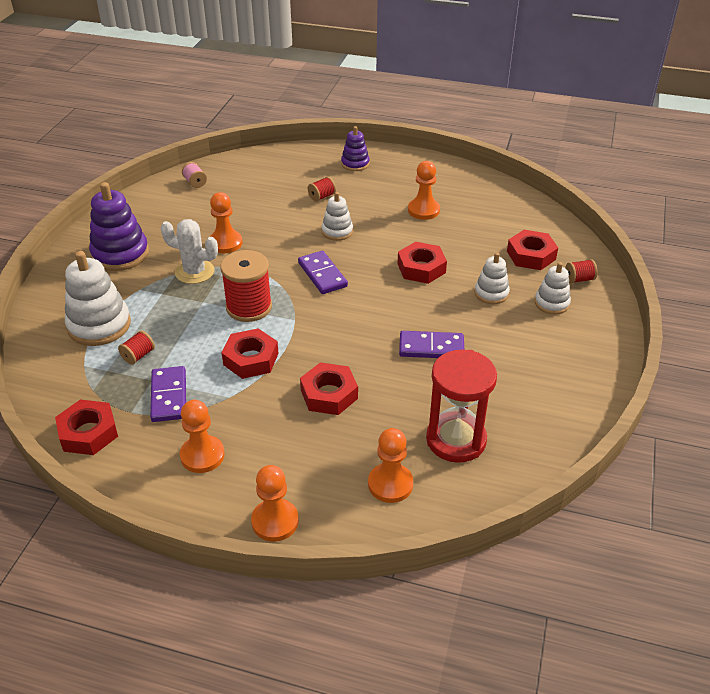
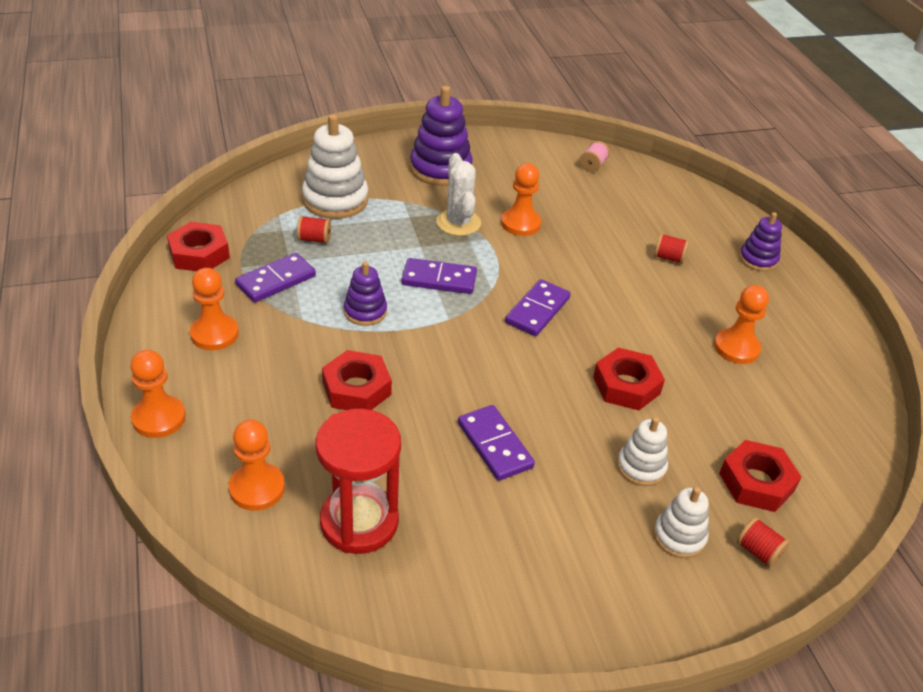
camera: 55 degrees right, 0 degrees up
red spool [220,250,272,322] -> purple domino [402,258,477,294]
red nut [222,328,279,379] -> purple stacking toy [344,261,387,326]
white stacking toy [322,192,353,241] -> none

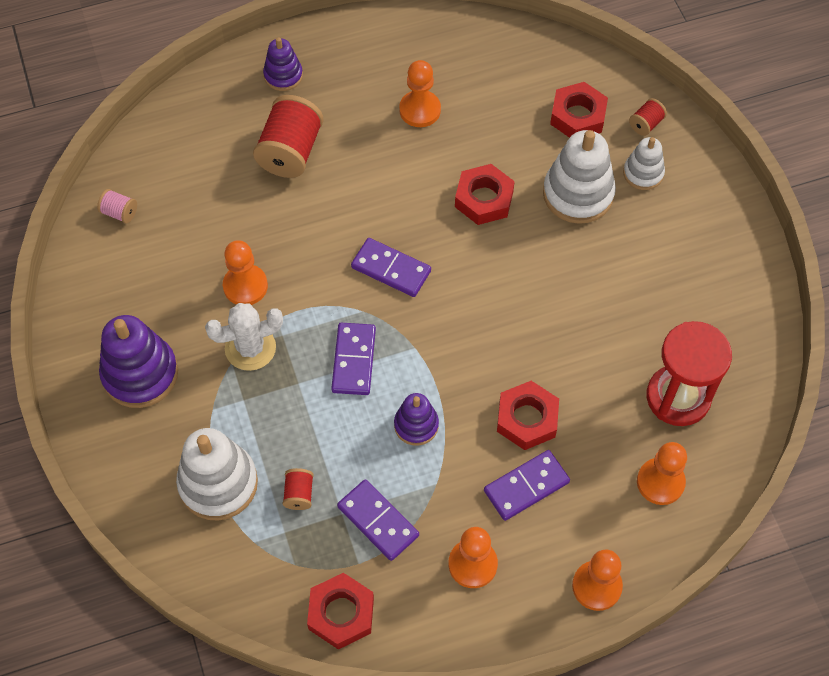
camera: 90 degrees left, 20 degrees up
purple domino [458,405,535,481] -> purple domino moved to [484,450,570,521]
white stacking toy [617,417,668,486] -> white stacking toy [543,130,616,224], size x1.74
red spool [654,233,689,264] -> red spool [253,95,324,178], size x2.11

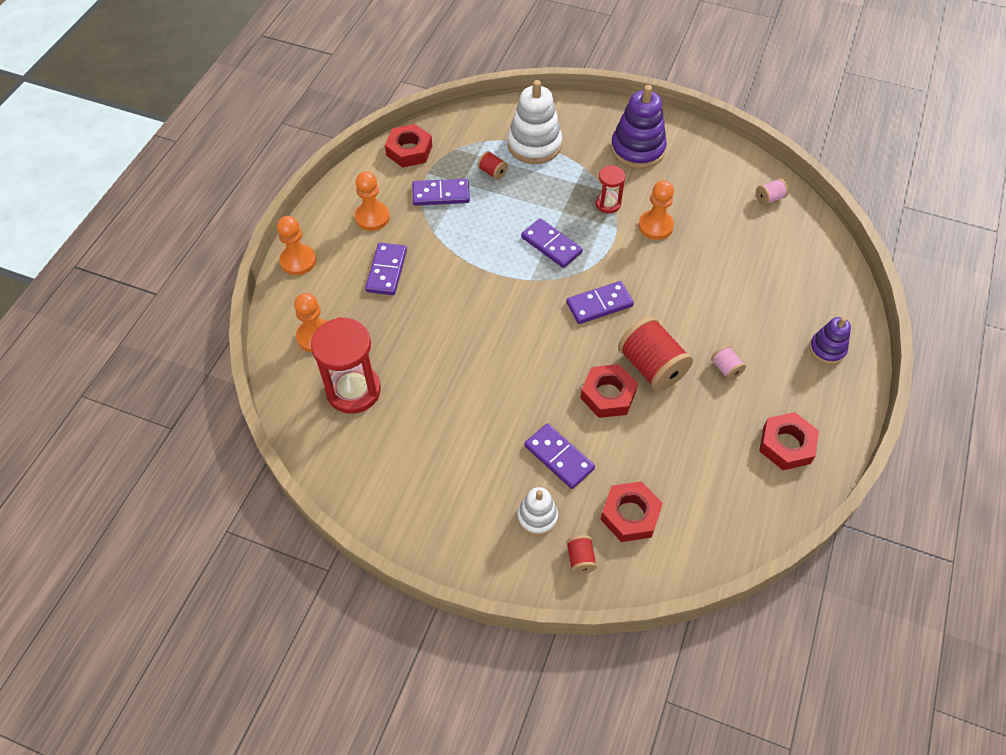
camera: 130 degrees right, 5 degrees down
white cactus [205,303,283,371] -> red hourglass [596,166,625,214]
red spool [253,95,324,178] -> red spool moved to [618,317,693,392]
purple stacking toy [394,393,439,446] -> none
orange pawn [399,60,441,127] -> none
red nut [497,381,559,450] -> red nut moved to [759,412,819,470]
white stacking toy [543,130,616,224] -> purple domino [524,423,595,489]
none -> pink spool [711,345,746,380]

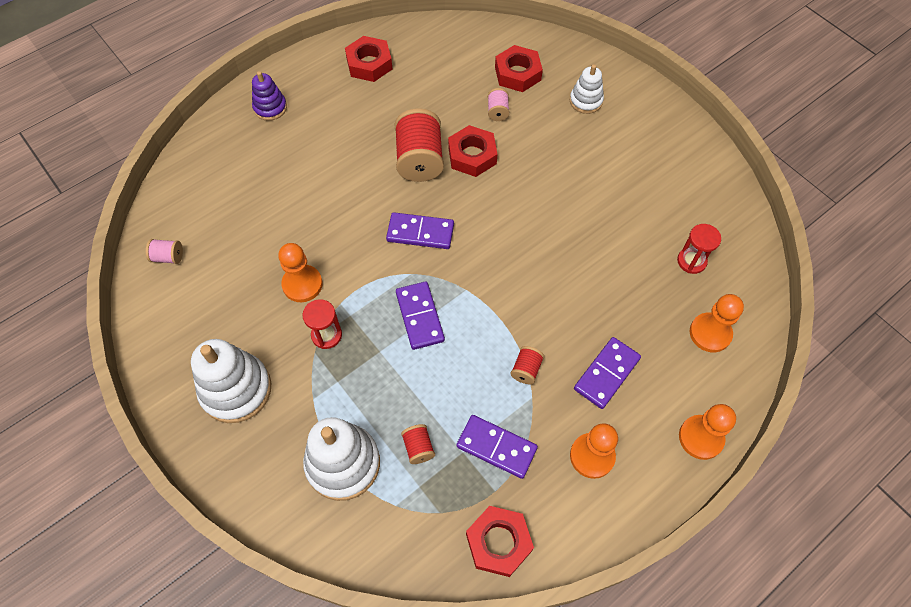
camera: 150 degrees left, 5 degrees up
red hourglass [311,317,381,414] -> red hourglass [677,224,721,274], size x0.53
purple domino [524,423,595,489] -> none
red spool [566,535,597,574] -> red spool moved to [510,346,544,384]
purple stacking toy [611,85,667,169] -> white stacking toy [191,339,271,423]
pink spool [711,345,746,380] -> pink spool moved to [488,88,509,121]

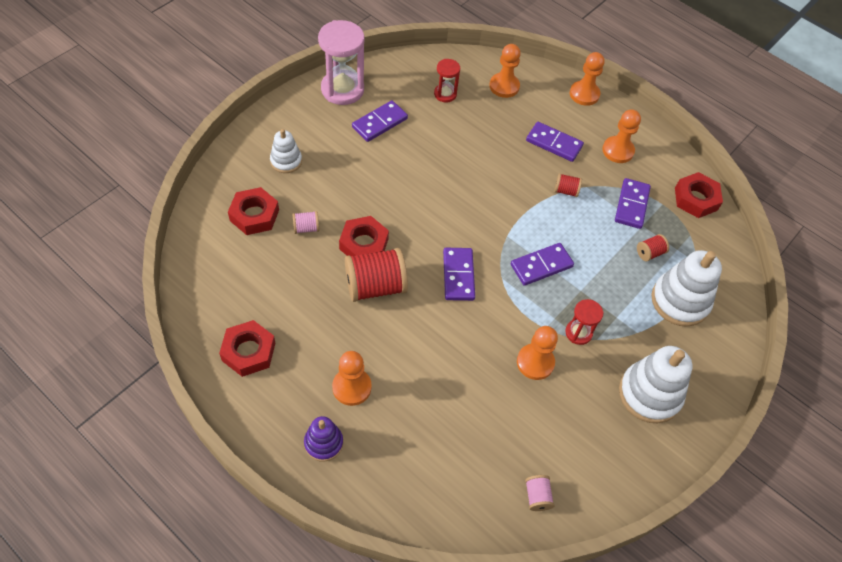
camera: 105 degrees left, 5 degrees down
none -> pink hourglass [318,20,364,105]
none -> orange pawn [332,351,372,406]
none -> purple domino [352,100,408,142]

